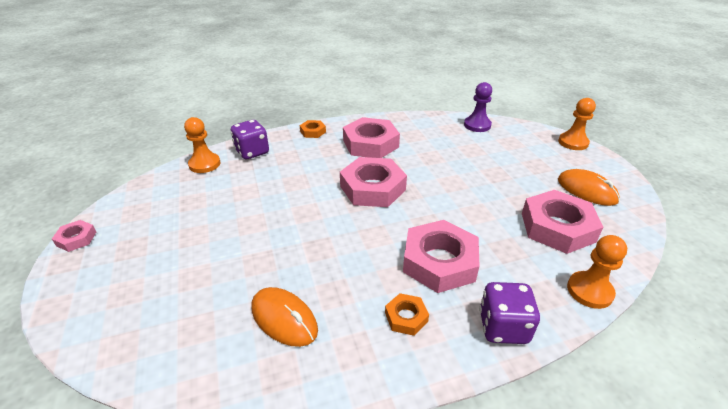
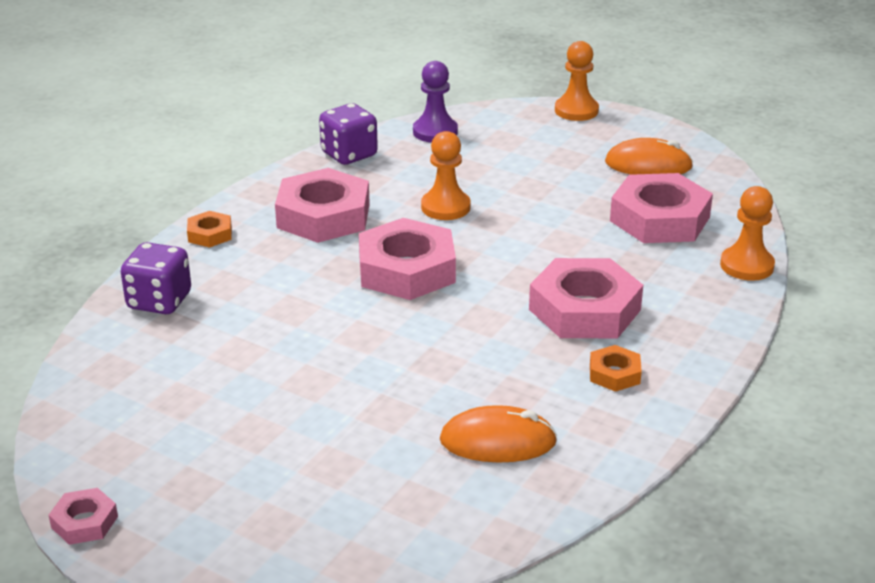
camera: 40 degrees left, 5 degrees down
orange pawn [184,117,221,173] -> orange pawn moved to [421,131,471,220]
purple dice [479,282,540,344] -> purple dice moved to [319,103,378,165]

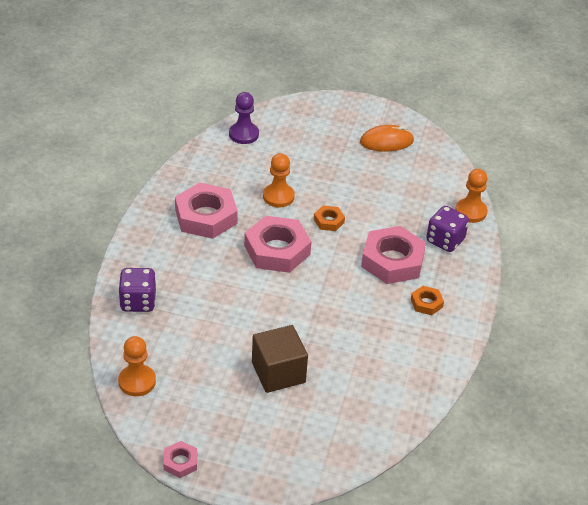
camera: 20 degrees left, 10 degrees up
orange nut [187,211,232,248] -> orange nut moved to [314,205,345,231]
purple dice [319,103,378,165] -> purple dice moved to [426,206,469,252]
orange mouse [440,405,557,463] -> none
orange pawn [555,41,599,121] -> orange pawn moved to [118,336,156,396]
pink nut [610,173,713,243] -> none
none -> brown cube [252,325,308,393]

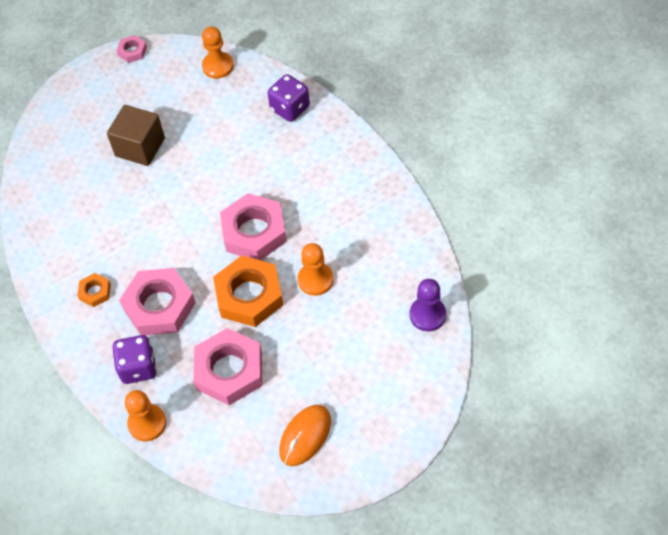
camera: 140 degrees right, 15 degrees up
pink nut [175,183,238,239] -> pink nut moved to [193,328,262,405]
orange nut [314,205,345,231] -> orange nut [213,255,283,327], size x2.10

